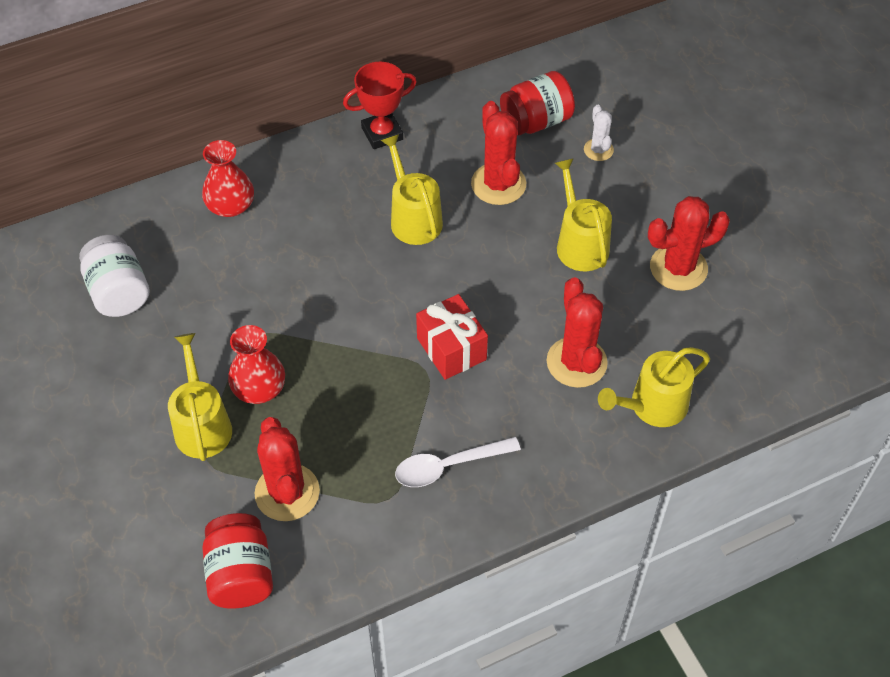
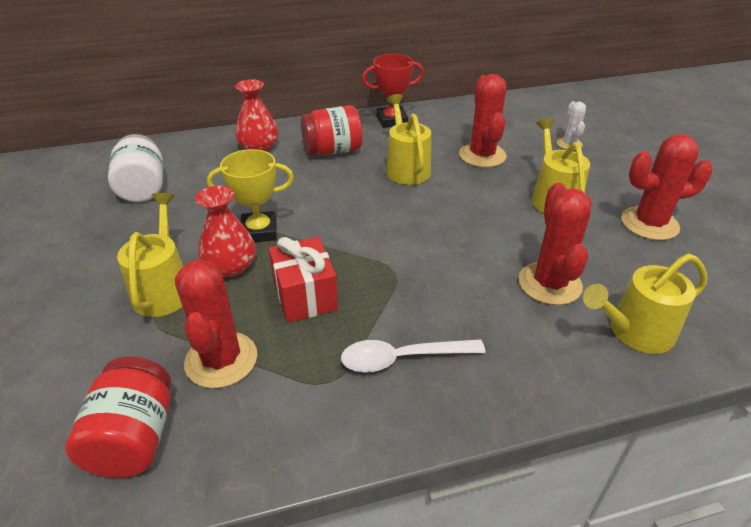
camera: 10 degrees right, 15 degrees down
red gift [416,294,488,380] -> red gift moved to [269,237,338,323]
red jar [500,71,575,135] -> red jar moved to [301,105,363,156]
none -> yellow trophy [207,149,294,242]

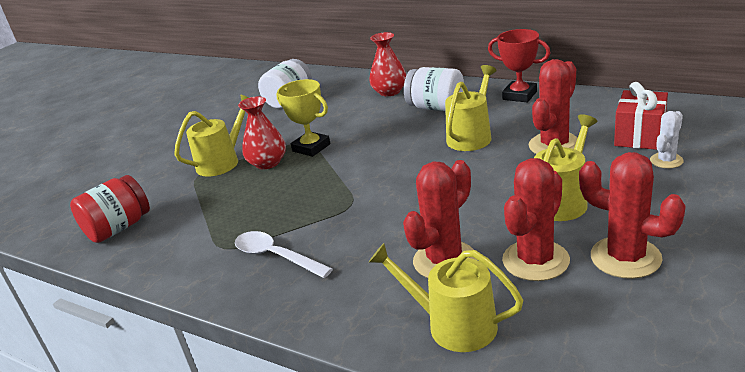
camera: 50 degrees right, 10 degrees down
red cactus [175,259,257,388] -> red cactus moved to [502,158,570,281]
red gift [269,237,338,323] -> red gift moved to [614,82,668,150]
red jar [301,105,363,156] -> white jar [404,67,464,111]

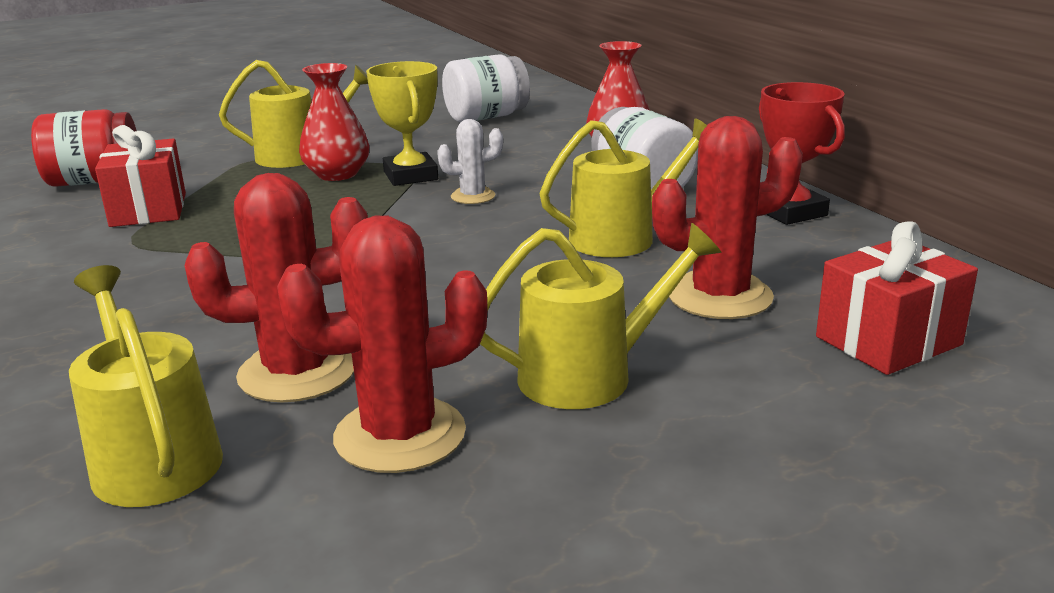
camera: 30 degrees right, 5 degrees down
white spoon [235,231,333,278] -> none
red cactus [579,152,686,279] -> none
white cactus [650,111,684,168] -> white cactus moved to [437,119,503,204]
none -> red gift [95,125,186,227]

